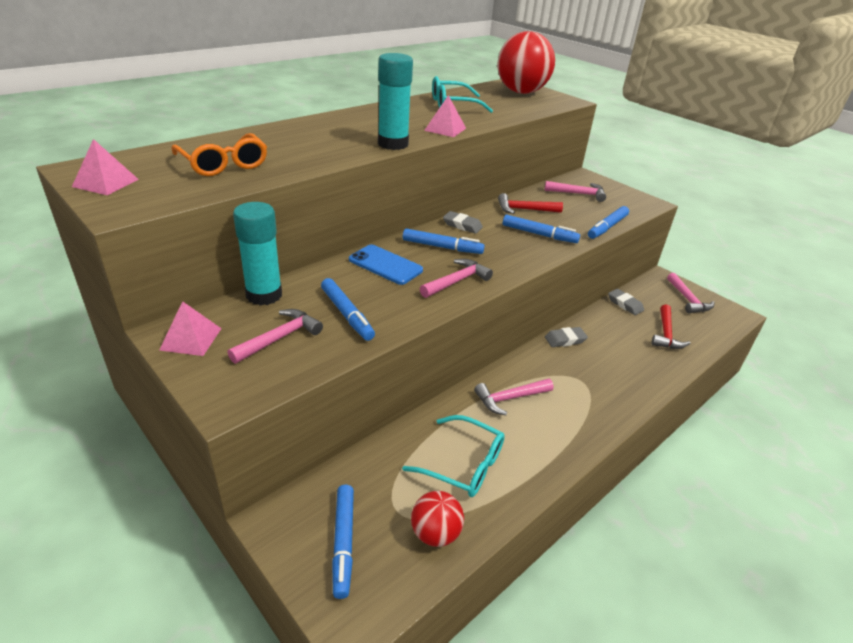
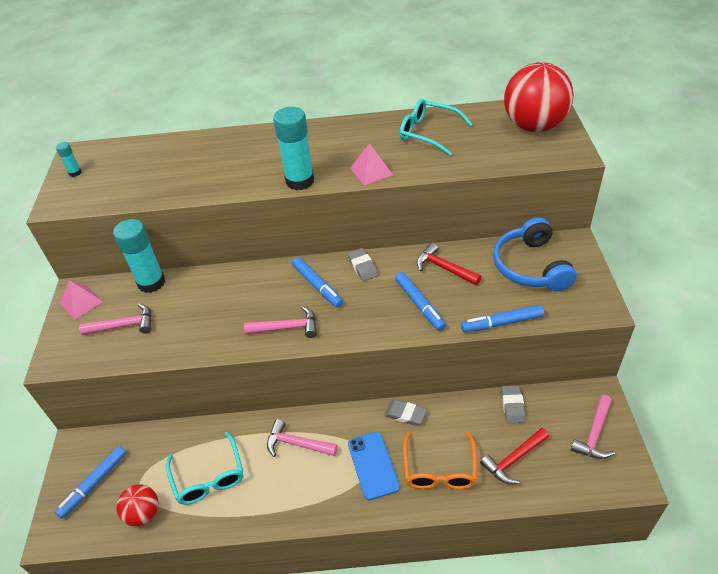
camera: 45 degrees right, 10 degrees up
pink pyramid [72,139,139,195] -> turquoise glue stick [56,142,81,177]
orange glasses [172,133,267,176] -> orange glasses moved to [403,431,477,489]
blue marker [321,278,375,341] -> none
blue phone [349,244,423,285] -> blue phone moved to [348,432,400,500]
pink hammer [544,181,606,202] -> blue headphones [493,217,577,291]

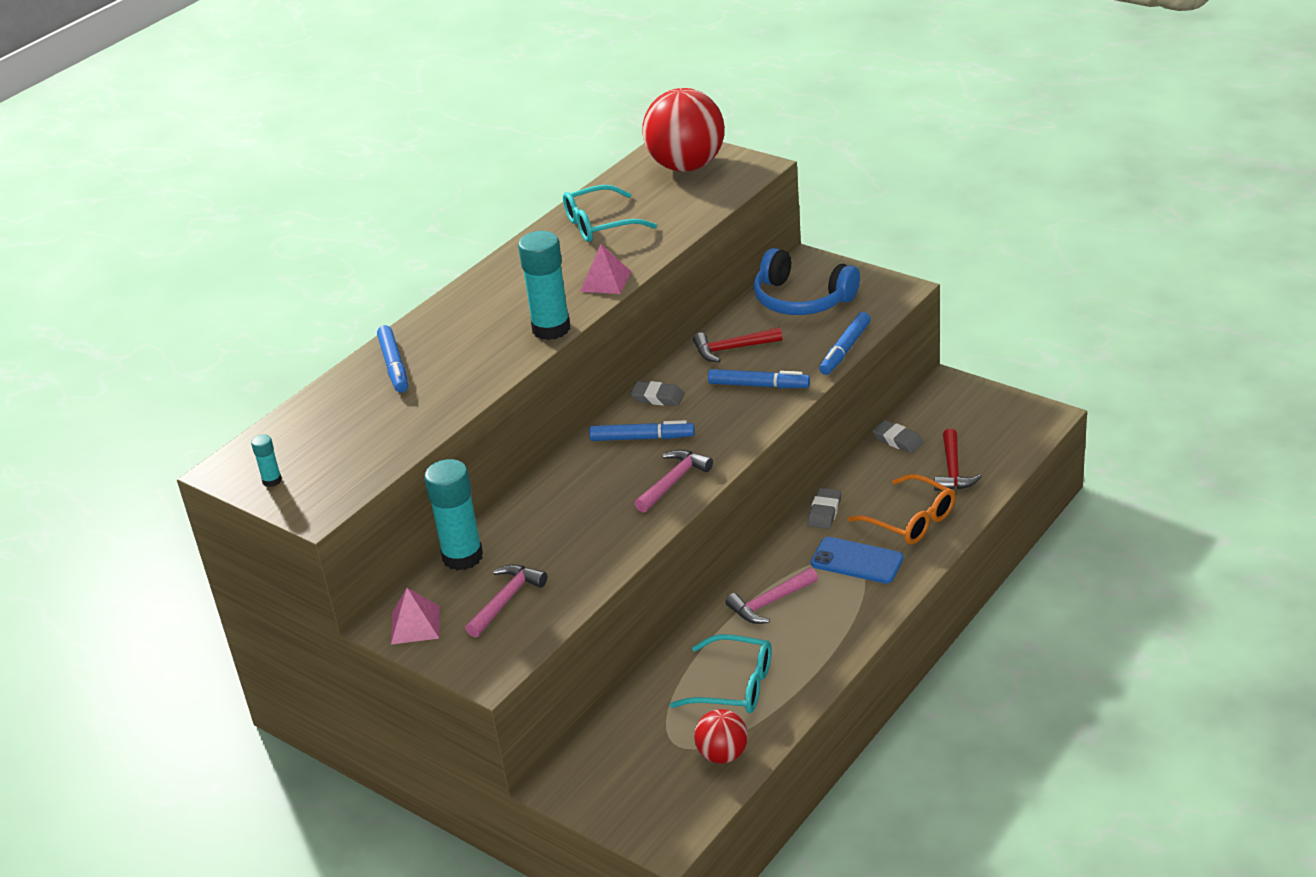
camera: 50 degrees left, 10 degrees down
blue marker [55,446,126,519] -> blue marker moved to [377,325,408,393]
grey eraser [385,400,427,426] -> grey eraser turned 45 degrees counterclockwise [808,488,841,529]
pink hammer [571,395,615,459] -> none

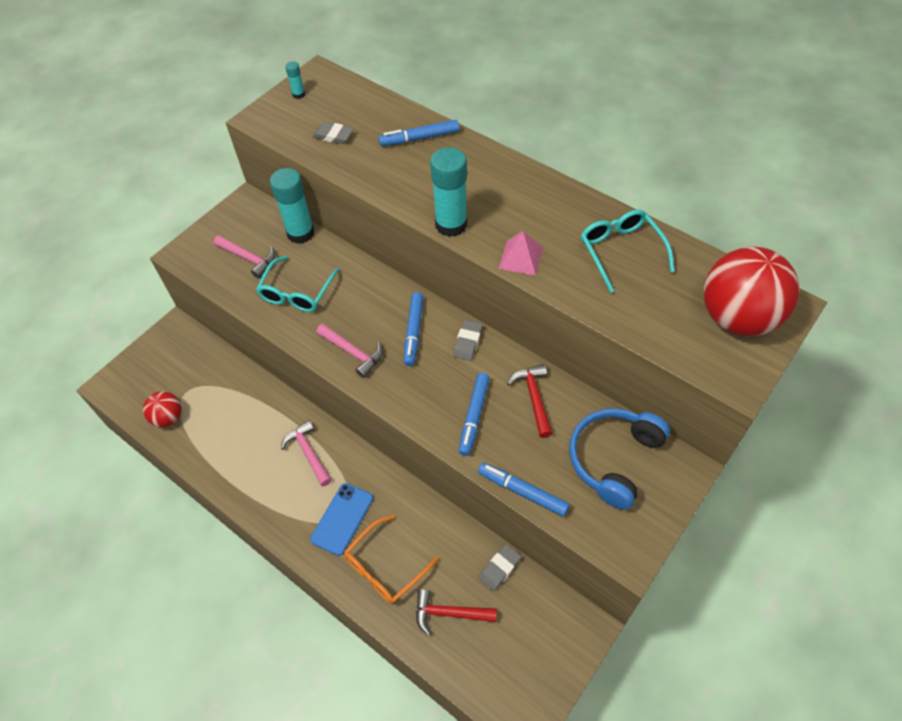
camera: 90 degrees right, 20 degrees up
pink pyramid [391,588,440,645] -> none
turquoise glasses [670,634,771,713] -> turquoise glasses moved to [256,256,340,312]
grey eraser [808,488,841,529] -> grey eraser moved to [313,122,354,144]

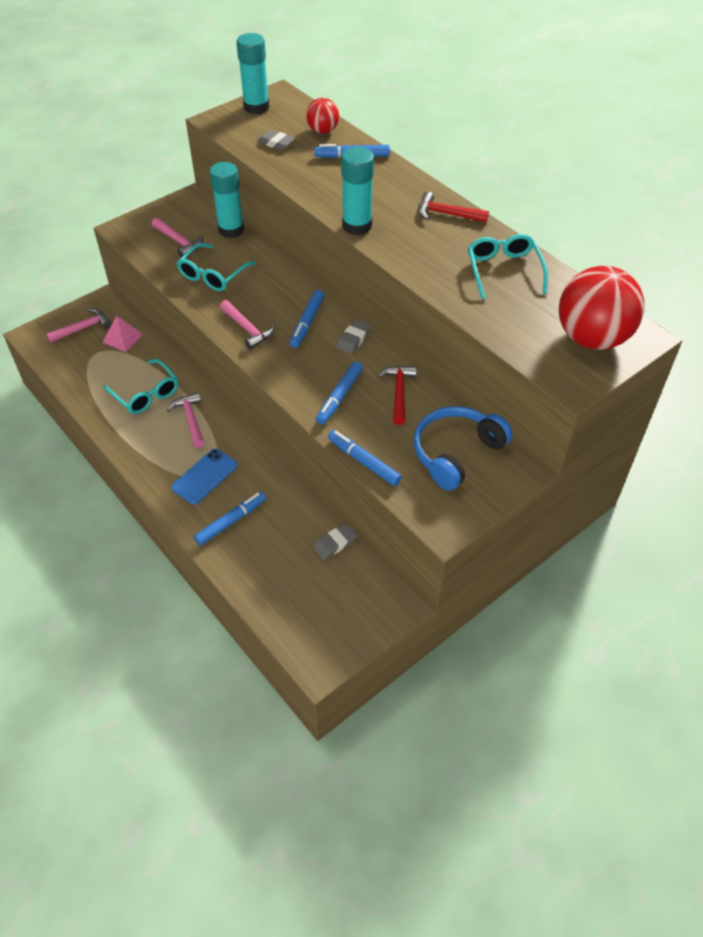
camera: 10 degrees right, 5 degrees down
red ball [143,391,182,427] -> red ball moved to [306,98,339,134]
turquoise glue stick [285,61,305,99] -> turquoise glue stick [236,33,269,114], size x2.19
orange glasses [344,515,439,604] -> blue marker [194,491,266,546]
red hammer [416,589,497,636] -> red hammer moved to [418,191,489,223]
pink pyramid [498,231,543,276] -> pink pyramid moved to [102,316,143,352]
none -> pink hammer [46,308,111,343]
none -> turquoise glasses [103,359,179,414]

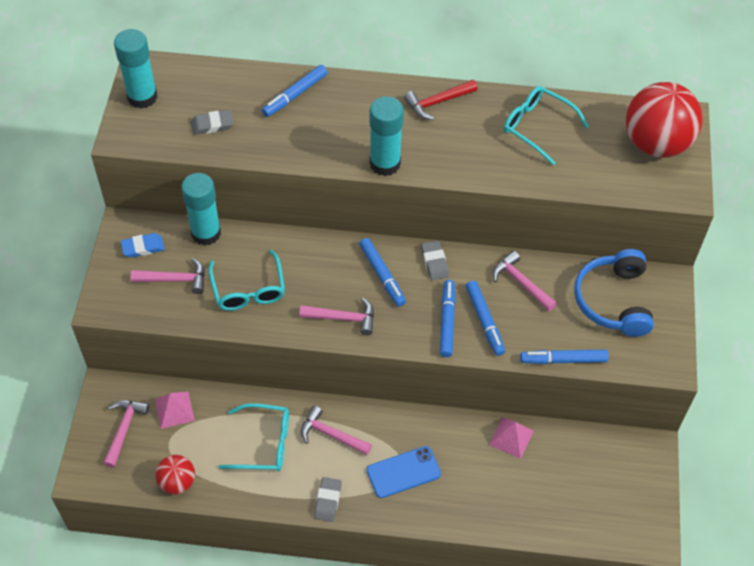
camera: 45 degrees left, 5 degrees up
blue phone [171,449,238,504] -> blue phone turned 75 degrees clockwise [367,446,441,498]
blue marker [194,491,266,546] -> blue marker moved to [440,280,455,357]
red ball [306,98,339,134] -> red ball moved to [155,455,195,494]
grey eraser [313,523,357,560] -> grey eraser moved to [314,477,342,522]
red hammer [377,366,417,425] -> pink hammer [492,251,557,312]
none -> blue eraser [121,233,165,258]
none -> pink pyramid [489,417,534,459]

